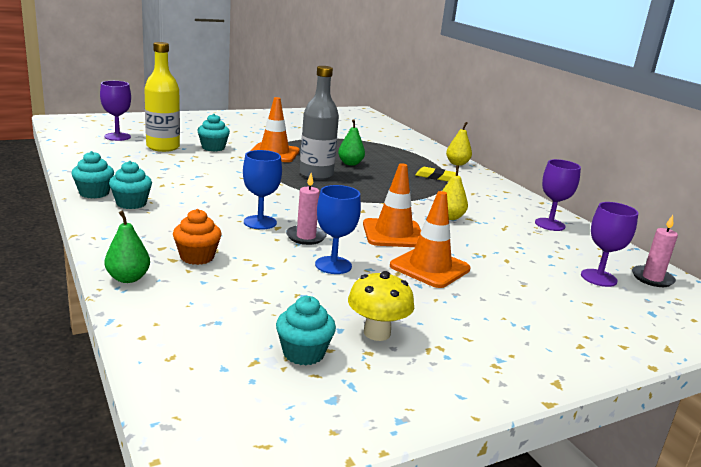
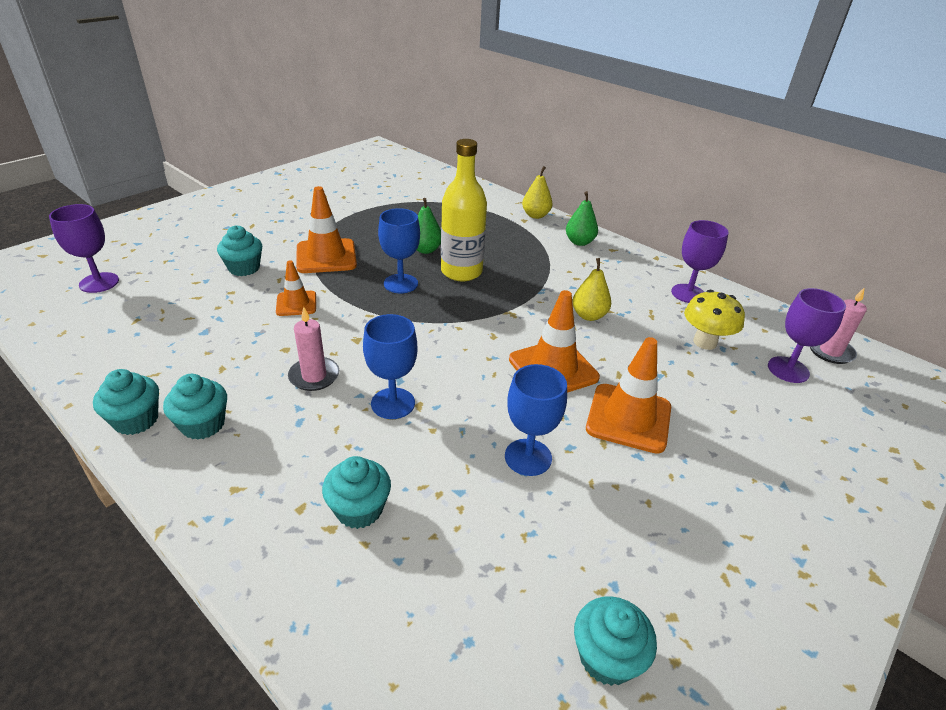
camera: 20 degrees left, 15 degrees up
green pear [105,211,150,283] -> green pear moved to [566,191,598,246]
yellow bottle [144,42,180,152] -> yellow bottle moved to [441,139,487,281]
orange cupcake [173,209,222,265] -> turquoise cupcake [322,456,391,529]
pink candle [286,173,327,245] -> pink candle moved to [288,307,339,391]
grey bottle [300,66,339,180] -> blue goblet [378,208,420,293]
yellow mushroom [348,271,414,341] -> yellow mushroom moved to [684,290,745,350]
yellow eraser [415,167,456,182] -> none
none -> orange traffic cone [276,260,316,316]

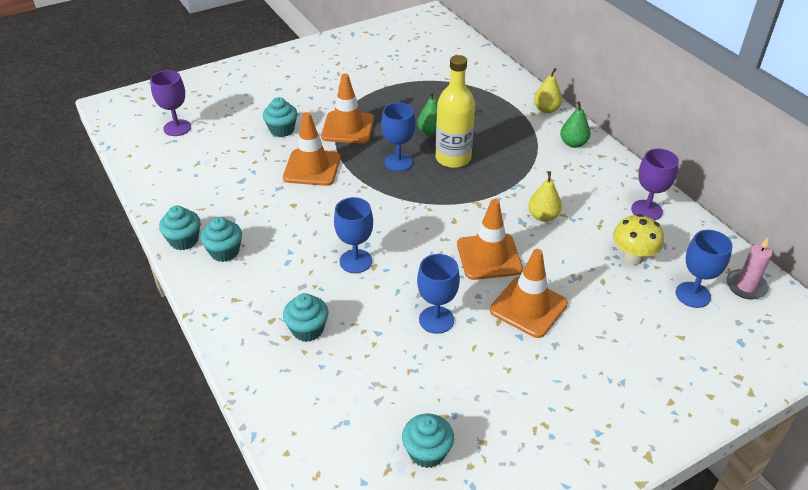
camera: 20 degrees right, 5 degrees up
orange traffic cone [276,260,316,316] -> orange traffic cone [283,112,341,186], size x1.68
pink candle [288,307,339,391] -> none
purple goblet [768,288,846,383] -> blue goblet [676,230,733,308]

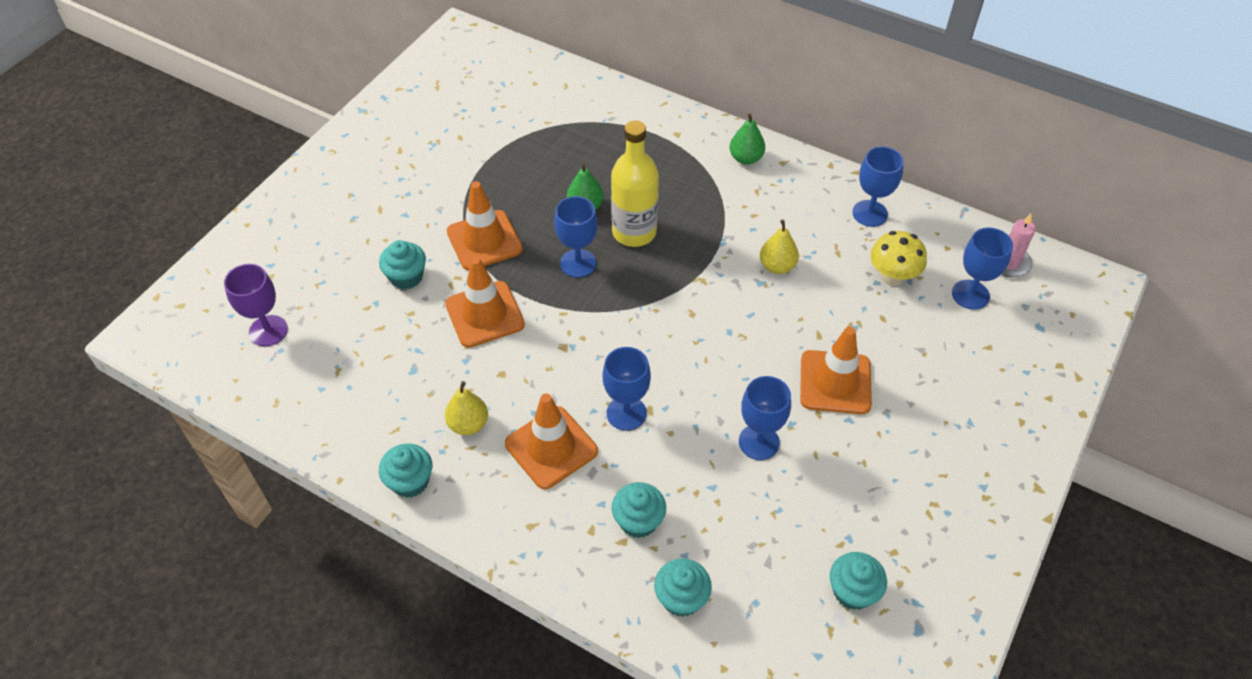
camera: 30 degrees left, 10 degrees up
turquoise cupcake [200,217,242,262] -> turquoise cupcake moved to [654,558,712,617]
orange traffic cone [457,199,523,280] -> orange traffic cone moved to [505,393,598,489]
yellow pear [534,68,562,113] -> yellow pear moved to [445,381,488,435]
purple goblet [631,149,679,220] -> blue goblet [852,146,904,227]

